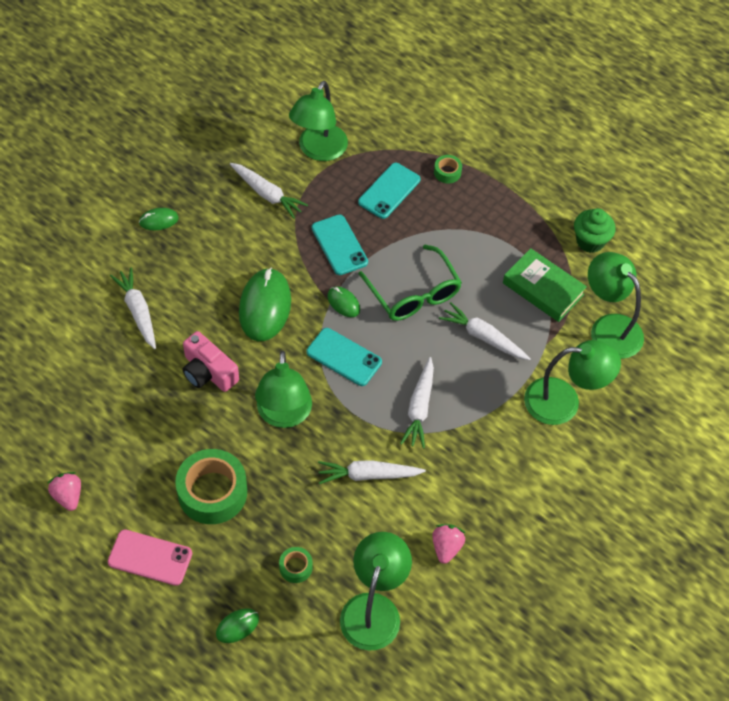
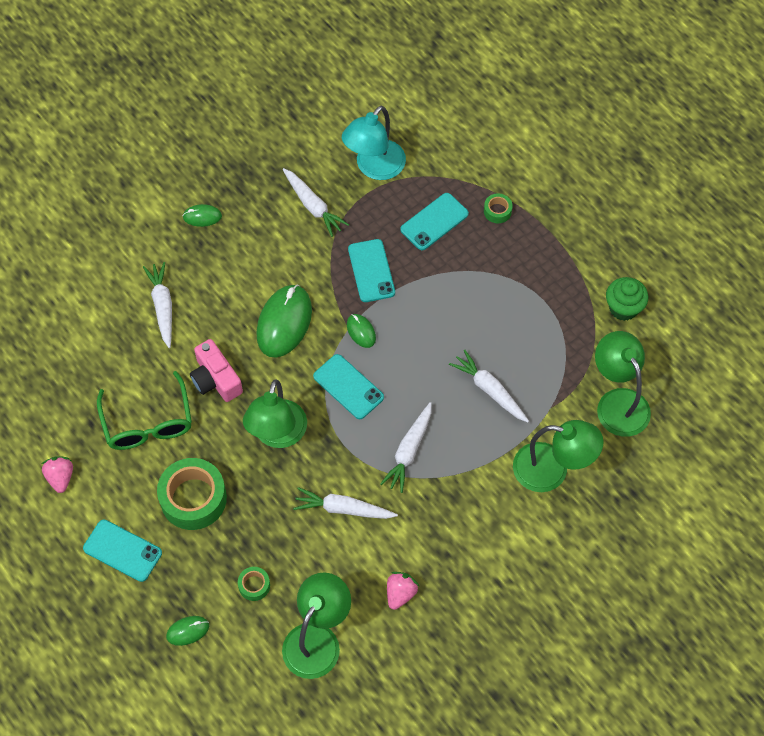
camera: 15 degrees right, 5 degrees up
pink phone [108,529,192,586] -> turquoise phone [83,519,162,582]
green lamp [289,81,348,161] -> turquoise lamp [342,106,406,180]
green glasses [359,245,462,321] -> green glasses moved to [97,371,192,450]
green book [503,248,587,322] -> none

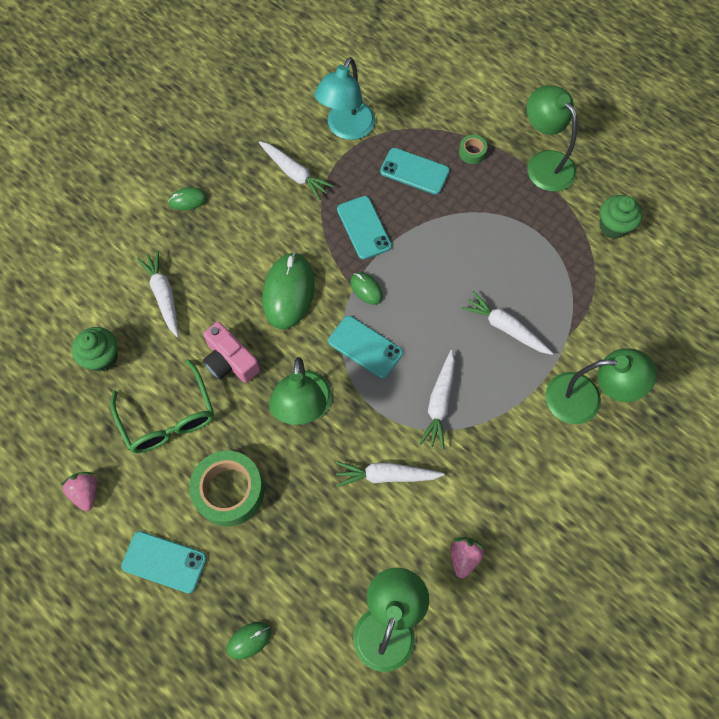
camera: 10 degrees left, 5 degrees up
green tape [238,567,270,601] -> none
turquoise phone [400,193,469,250] -> turquoise phone turned 75 degrees clockwise [380,148,450,195]
green lamp [595,331,651,437] -> green lamp moved to [527,85,577,192]
none -> green cupcake [72,327,118,372]

